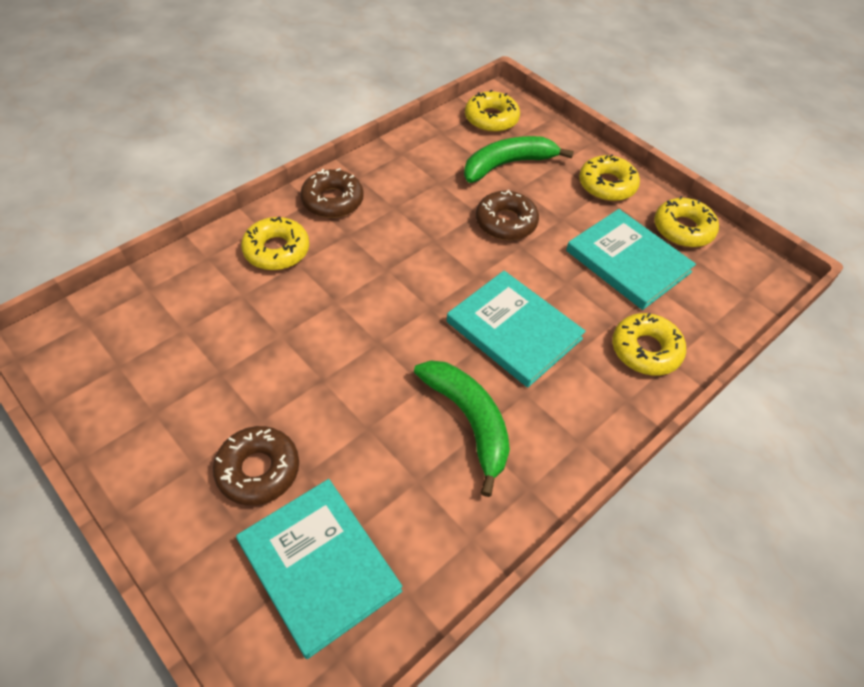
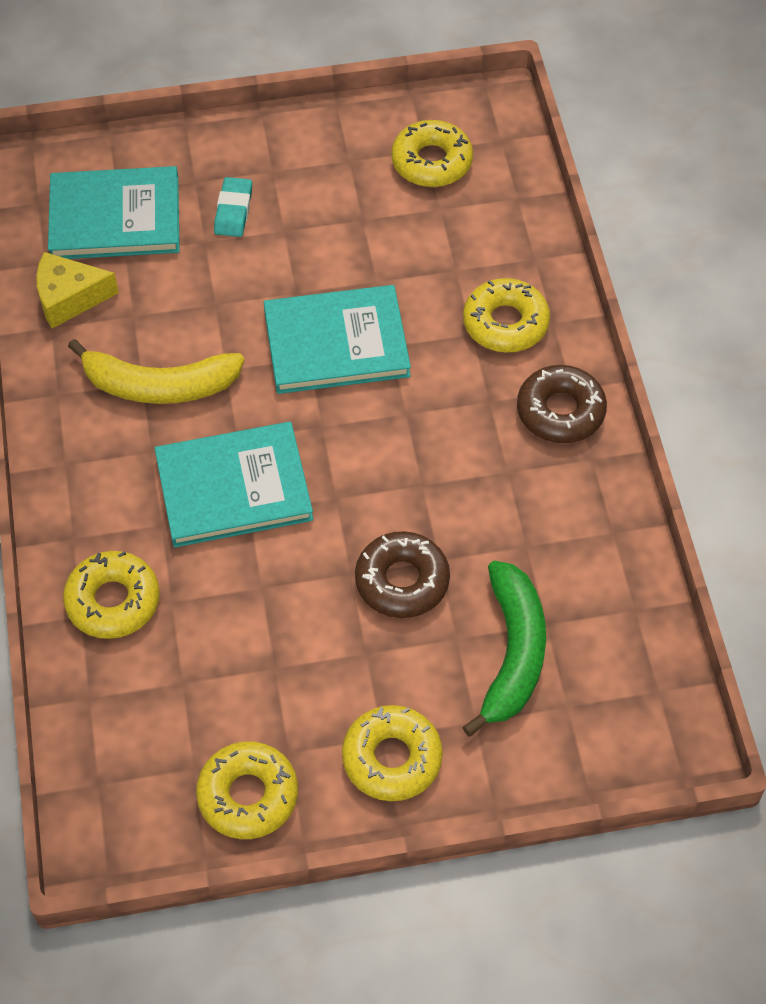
camera: 125 degrees right, 5 degrees up
brown donut [213,426,299,505] -> turquoise eraser [214,177,252,237]
green banana [414,361,510,497] -> yellow banana [68,339,245,404]
yellow donut [465,90,520,132] -> yellow donut moved to [391,120,473,187]
turquoise book [566,209,696,310] -> turquoise book moved to [264,285,411,394]
none -> yellow cheese [36,252,119,328]

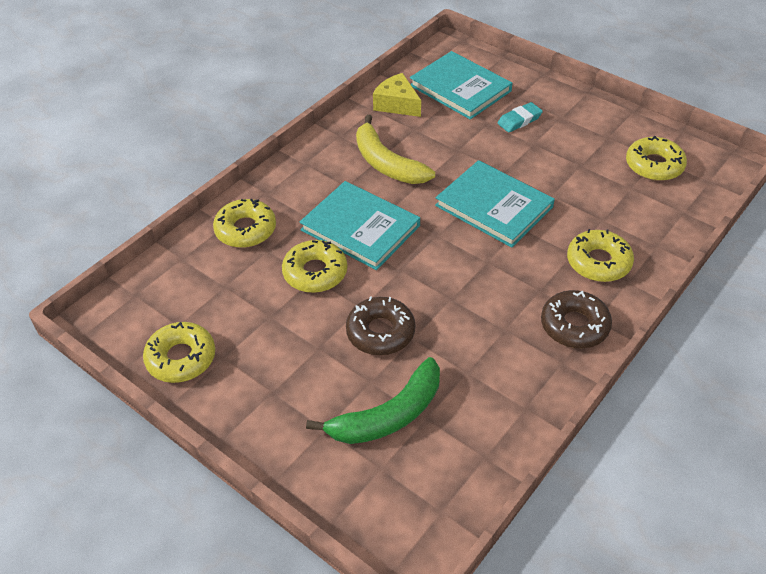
camera: 50 degrees right, 10 degrees down
yellow donut [342,705,443,801] -> yellow donut moved to [282,240,347,293]

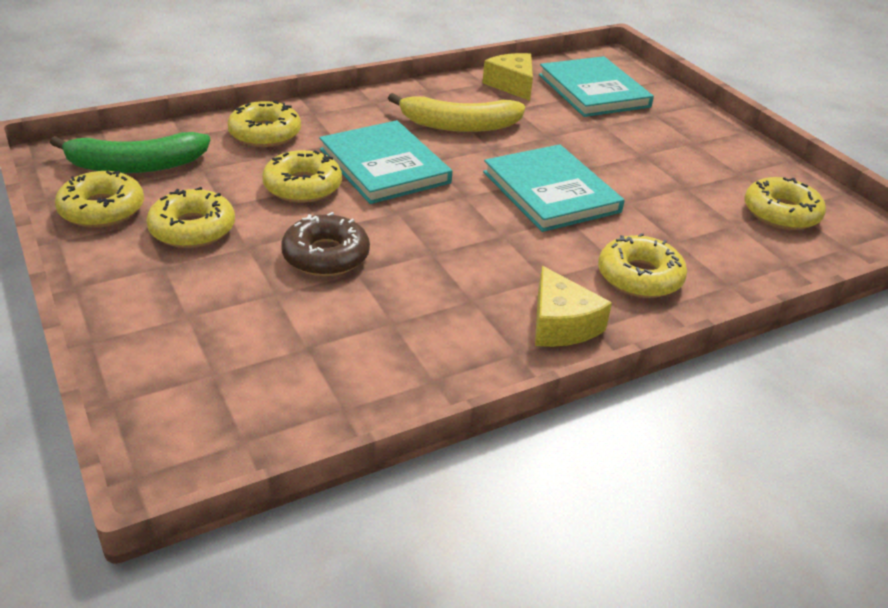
camera: 20 degrees right, 10 degrees down
green banana [306,357,440,444] -> green banana moved to [50,132,210,173]
yellow banana [356,115,435,184] -> yellow banana turned 75 degrees counterclockwise [388,93,525,132]
turquoise eraser [497,102,543,132] -> none
brown donut [541,290,612,348] -> yellow cheese [535,266,612,347]
none -> yellow donut [146,187,235,248]

